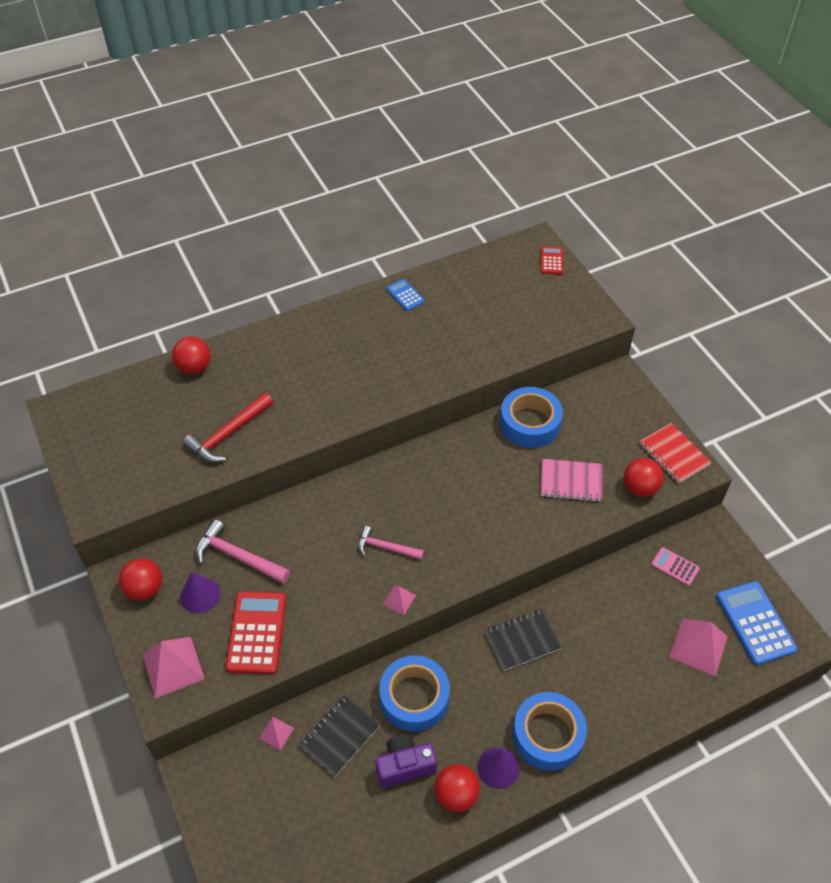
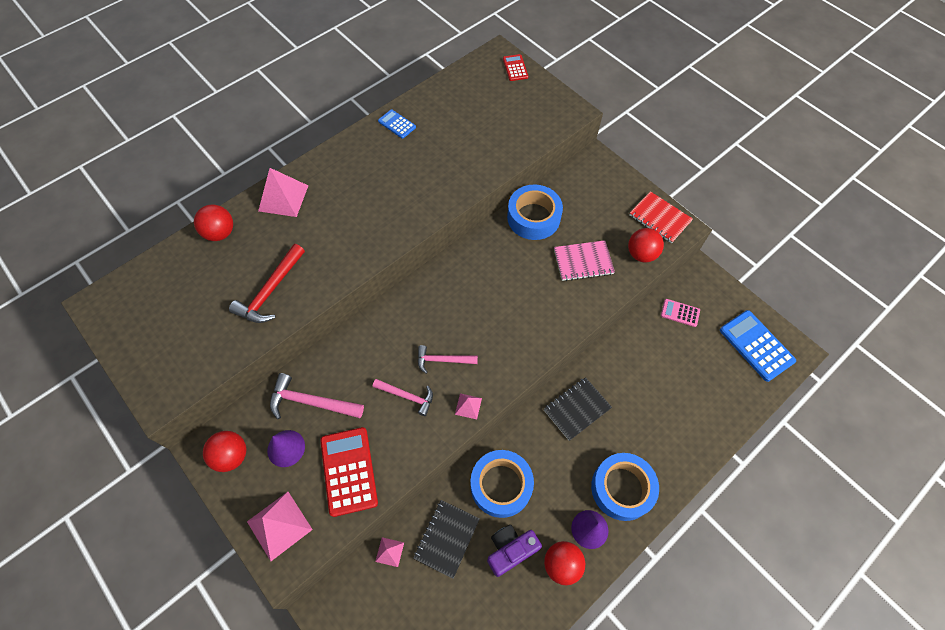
camera: 15 degrees left, 10 degrees up
pink pyramid [669,619,728,676] -> pink pyramid moved to [258,168,308,217]
none -> pink hammer [373,379,433,416]

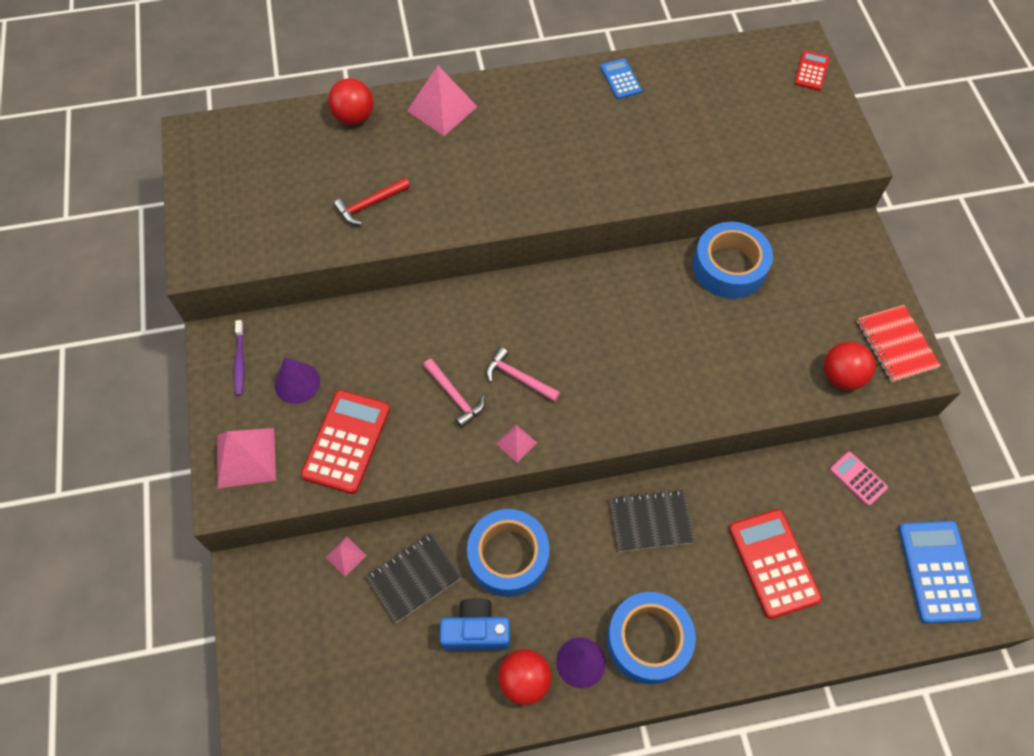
camera: 30 degrees right, 0 degrees up
red ball [203,431,246,472] -> purple toothbrush [234,320,244,396]
red hammer [229,244,305,323] -> red hammer [334,178,410,225], size x0.67
pink hammer [270,373,364,419] -> none
purple camera [487,525,542,577] -> blue camera [440,598,510,651]
pink notebook [554,240,615,281] -> none
none -> red calculator [729,509,822,619]

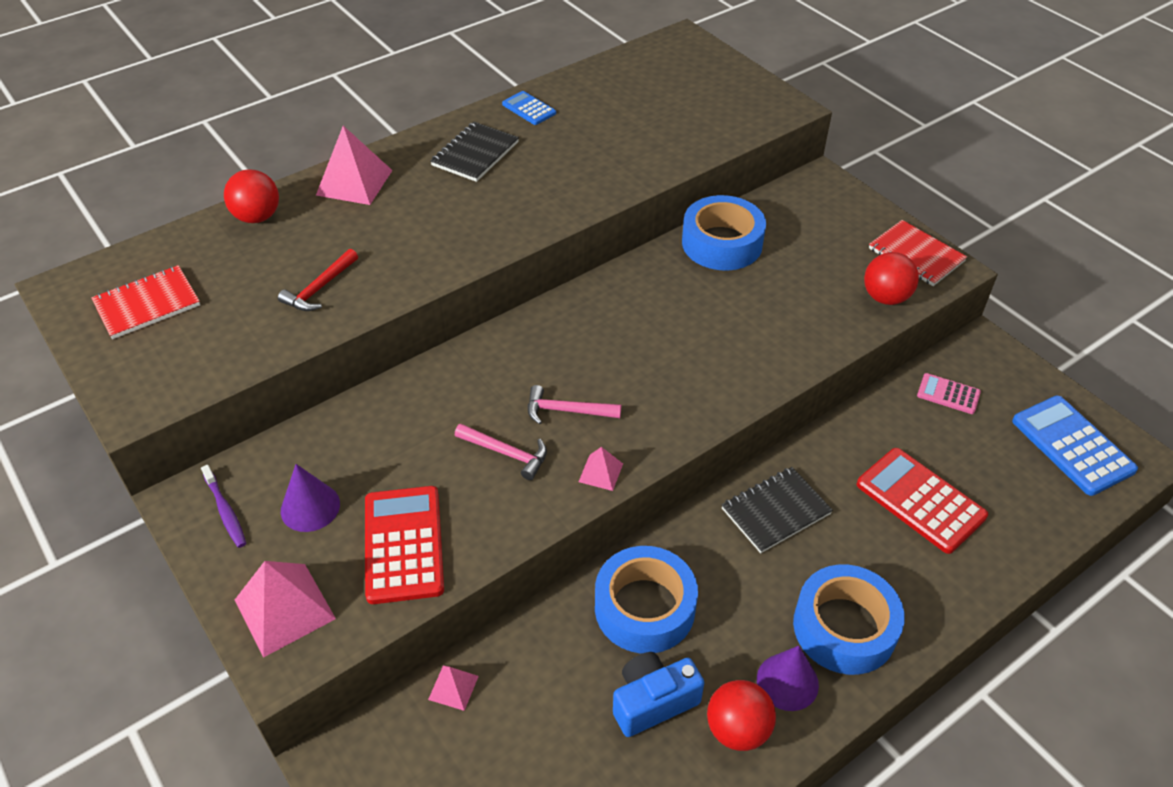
camera: 25 degrees left, 15 degrees down
black notebook [366,533,462,623] -> black notebook moved to [430,122,519,182]
red calculator [794,51,830,91] -> none
none -> red notebook [91,265,200,339]

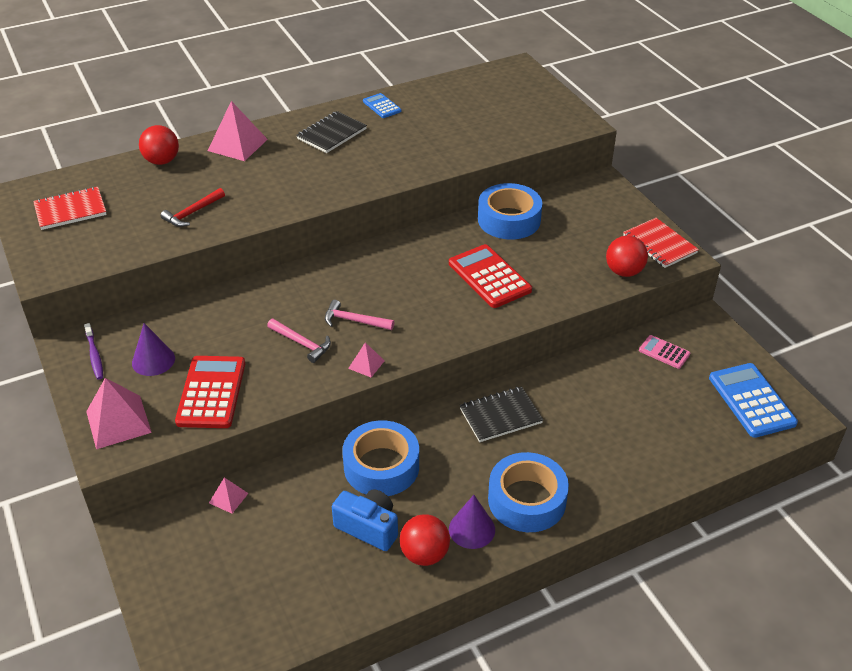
camera: 10 degrees right, 5 degrees down
blue camera [613,652,704,737] -> blue camera turned 45 degrees clockwise [332,489,398,551]
red calculator [857,448,988,554] -> red calculator moved to [449,244,532,308]

